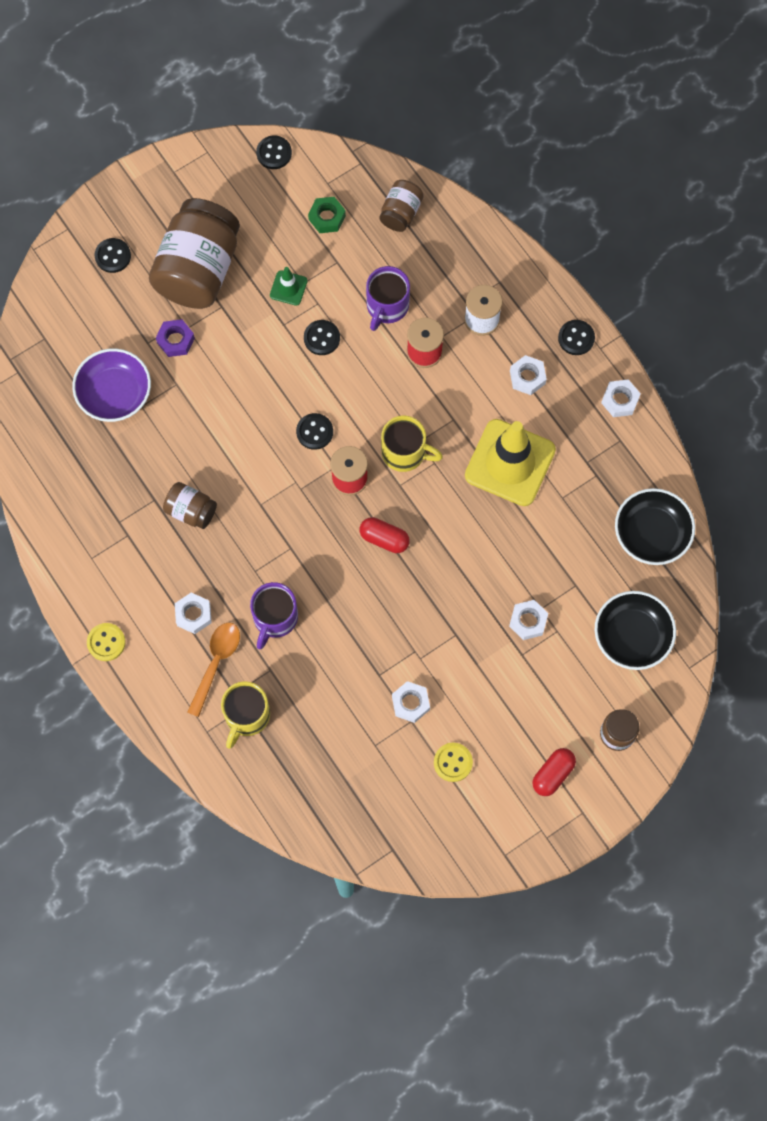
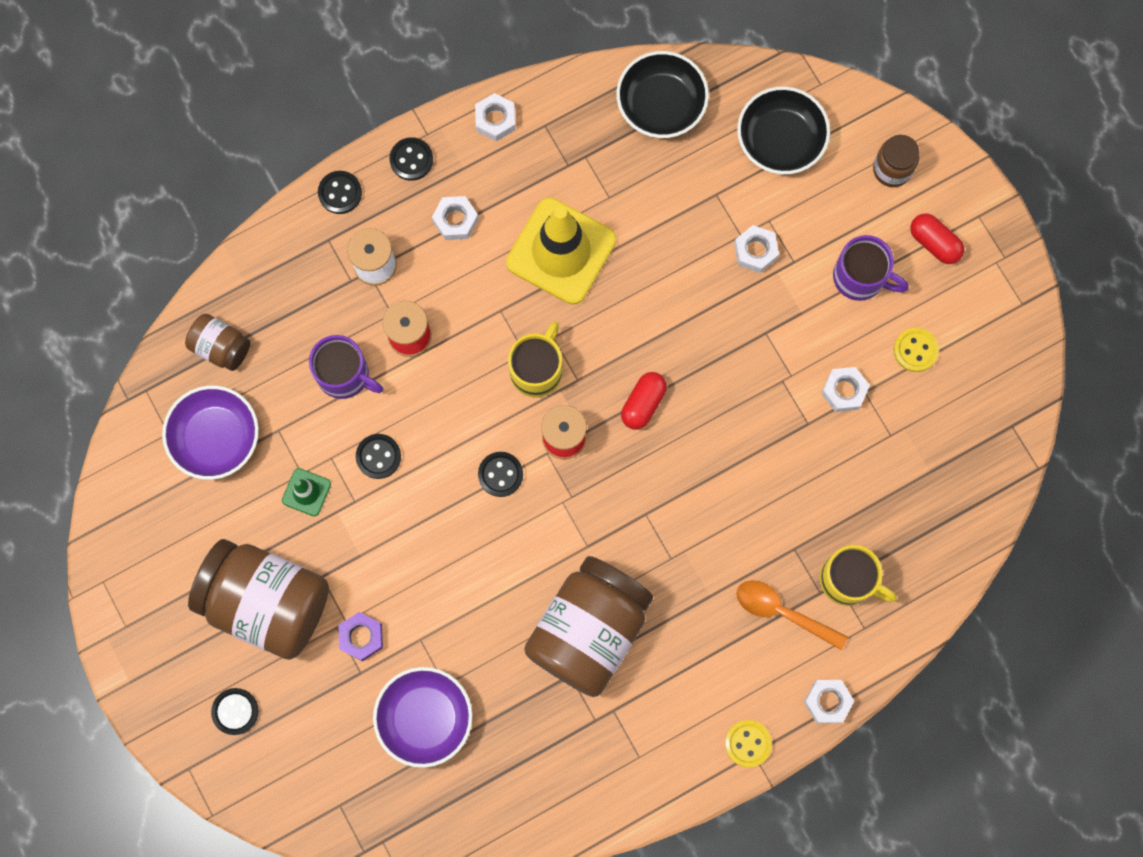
camera: 85 degrees left, 5 degrees up
brown jar [163,482,217,529] -> brown jar [524,556,653,697], size x2.09
white nut [175,593,212,634] -> white nut moved to [804,680,854,723]
purple mug [250,582,298,649] -> purple mug moved to [833,235,909,301]
black button [256,135,292,169] -> black button moved to [318,171,362,214]
green nut [308,197,346,233] -> purple bowl [162,385,259,480]

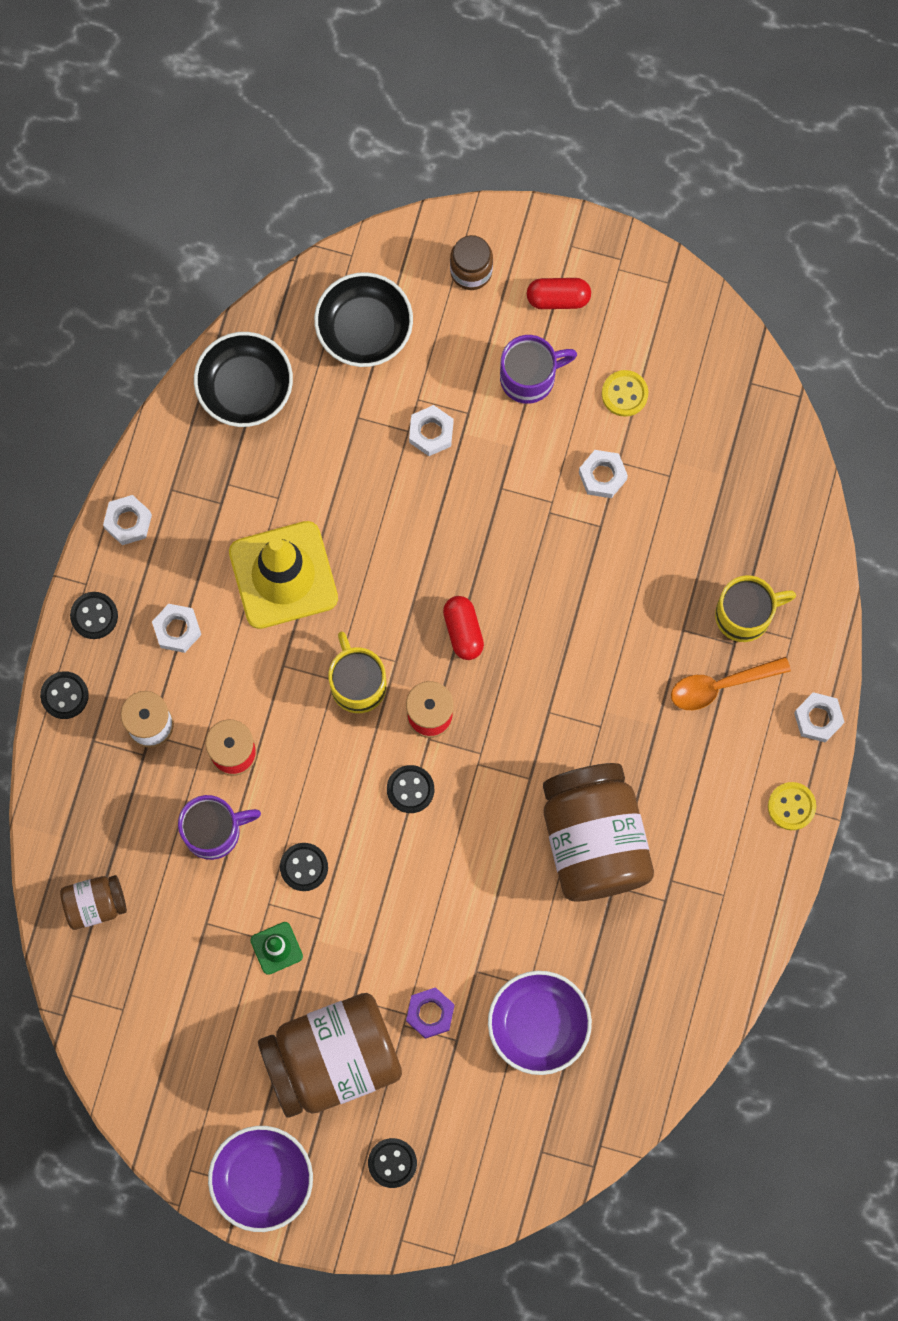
camera: 45 degrees left, 0 degrees up
purple bowl [162,385,259,480] -> purple bowl moved to [208,1126,313,1232]

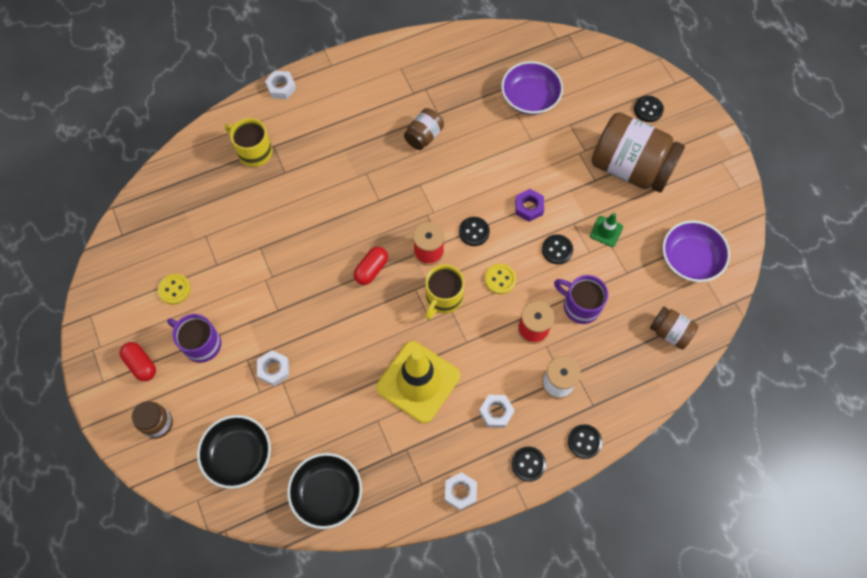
camera: 130 degrees left, 10 degrees down
purple bowl [208,1126,313,1232] -> purple bowl moved to [663,221,730,282]
purple nut [406,987,455,1039] -> purple nut moved to [515,189,544,222]
brown jar [543,763,654,901] -> brown jar [404,108,444,150], size x0.48
white nut [579,450,628,498] -> none
orange spoon [671,657,791,710] -> none
yellow button [768,782,816,830] -> yellow button moved to [485,264,516,294]

